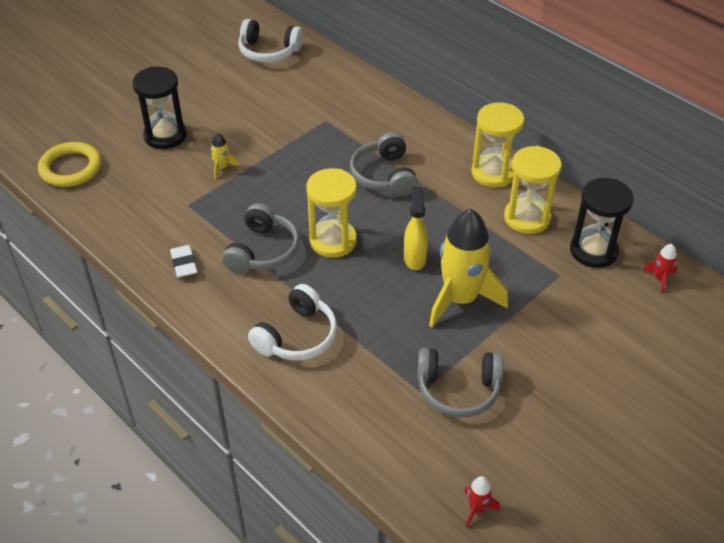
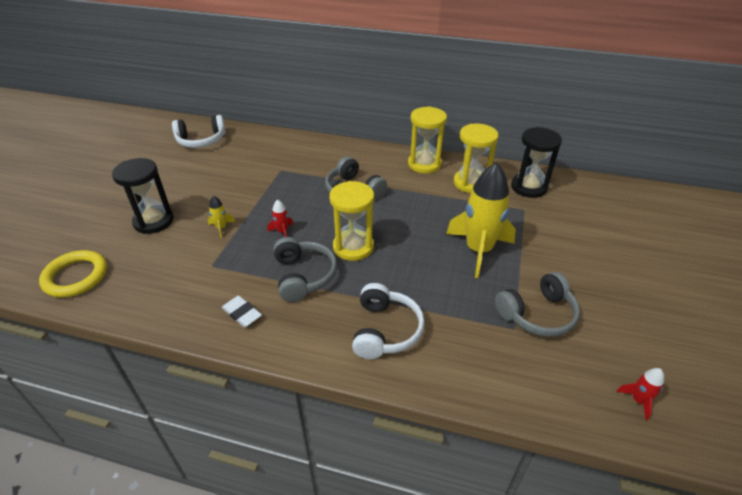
camera: 30 degrees left, 5 degrees down
yellow spray bottle [404,186,428,270] -> none
red rocket [642,244,677,293] -> red rocket moved to [268,200,294,237]

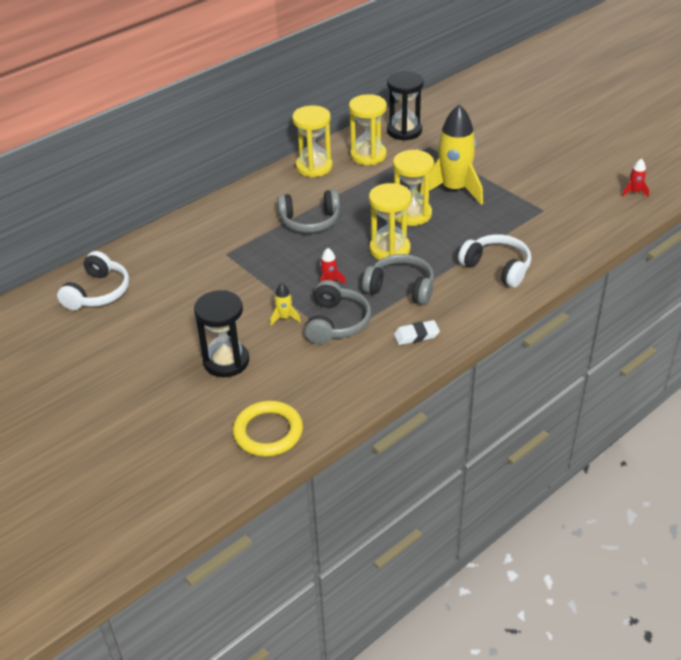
camera: 55 degrees left, 0 degrees up
grey headphones [495,272,580,337] -> grey headphones moved to [305,280,371,344]
none -> yellow hourglass [393,150,434,226]

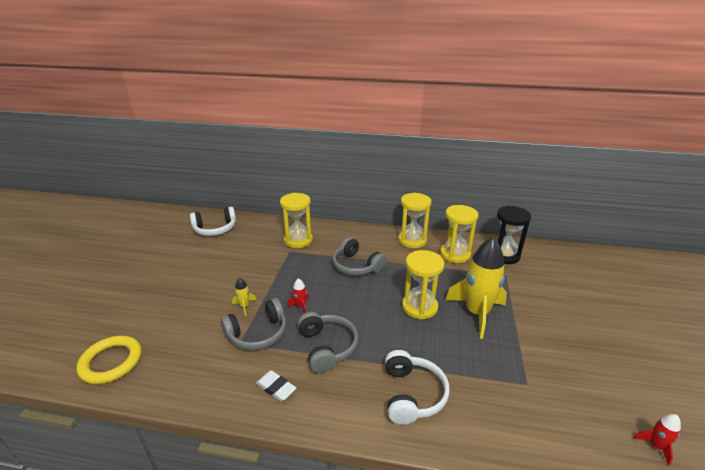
camera: 50 degrees right, 10 degrees down
black hourglass [194,290,249,377] -> none
yellow hourglass [369,183,412,260] -> yellow hourglass moved to [280,193,313,248]

